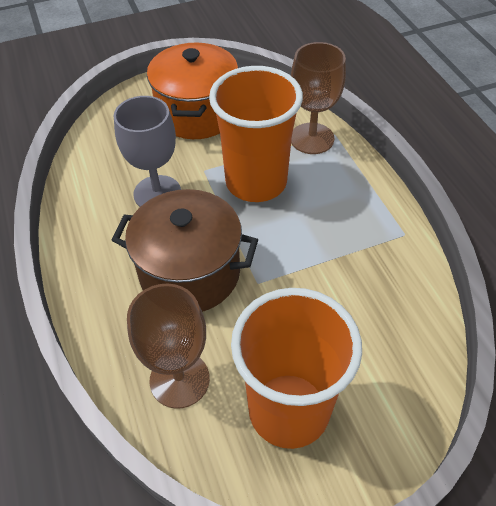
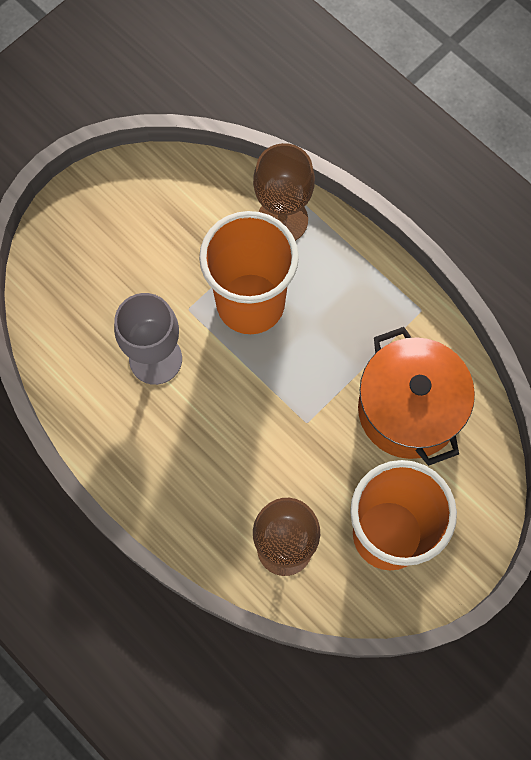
camera: 25 degrees left, 20 degrees up
brown pot [112,189,258,312] -> none
orange pot [147,43,238,139] -> orange pot moved to [358,327,475,466]

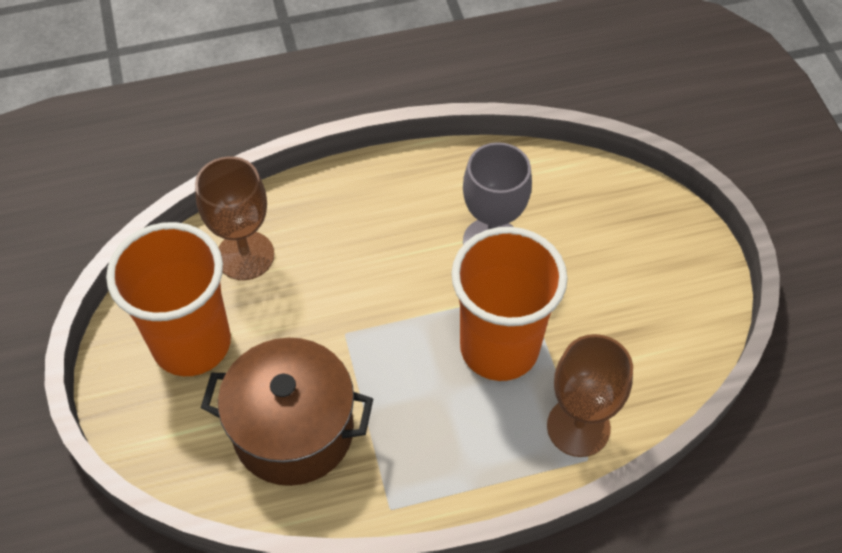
camera: 120 degrees right, 15 degrees down
orange pot [358,327,475,466] -> brown pot [201,338,373,486]

